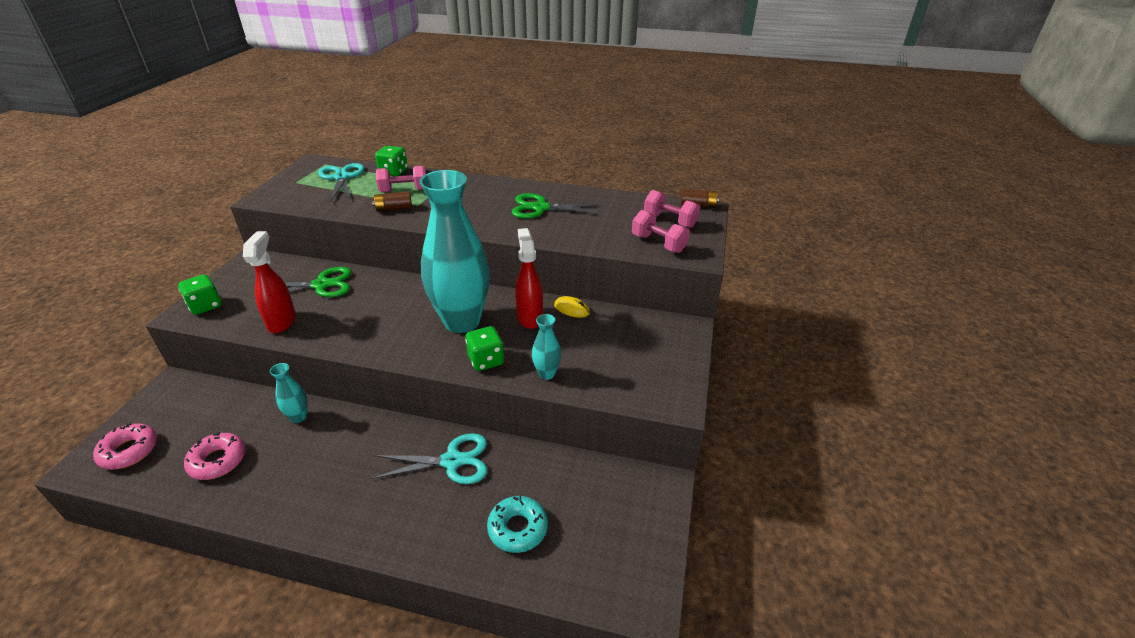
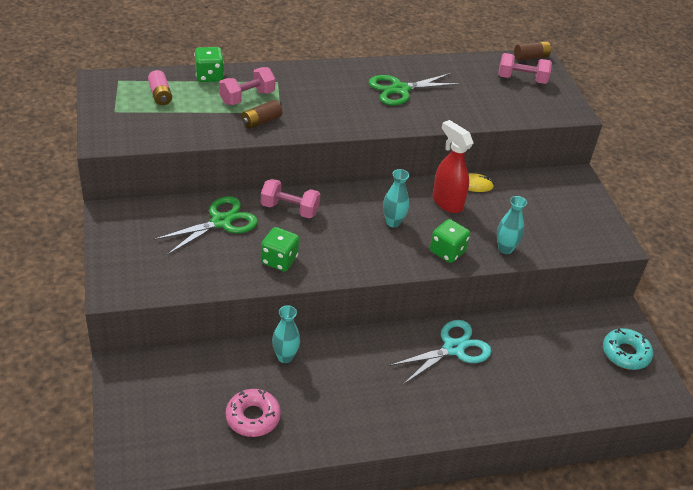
camera: 30 degrees left, 5 degrees up
pink donut [93,423,157,469] -> none
green dice [178,274,222,315] -> green dice moved to [261,227,299,271]
red spray bottle [243,231,296,333] -> none
turquoise scissors [318,163,364,202] -> pink battery [148,70,172,105]
turquoise vase [419,170,490,333] -> turquoise vase [383,169,409,228], size x0.41
turquoise donut [487,496,548,553] -> turquoise donut moved to [603,328,653,370]
pink dumbbell [632,210,690,253] -> pink dumbbell moved to [261,179,320,218]

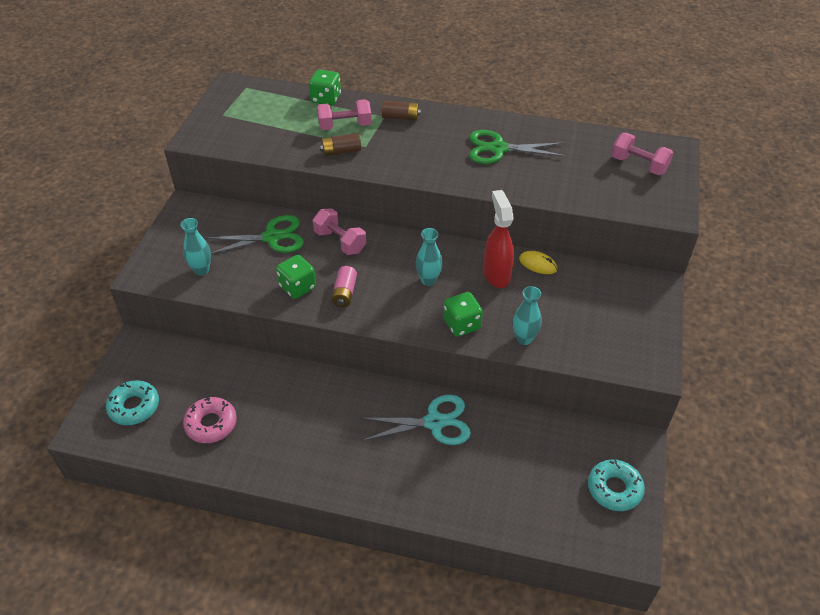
camera: 30 degrees right, 5 degrees up
pink battery [148,70,172,105] -> pink battery moved to [331,266,357,307]
turquoise vase [272,305,300,363] -> turquoise vase moved to [180,218,211,276]
brown battery [514,41,551,61] -> brown battery moved to [382,101,421,121]
none -> turquoise donut [106,380,159,425]

